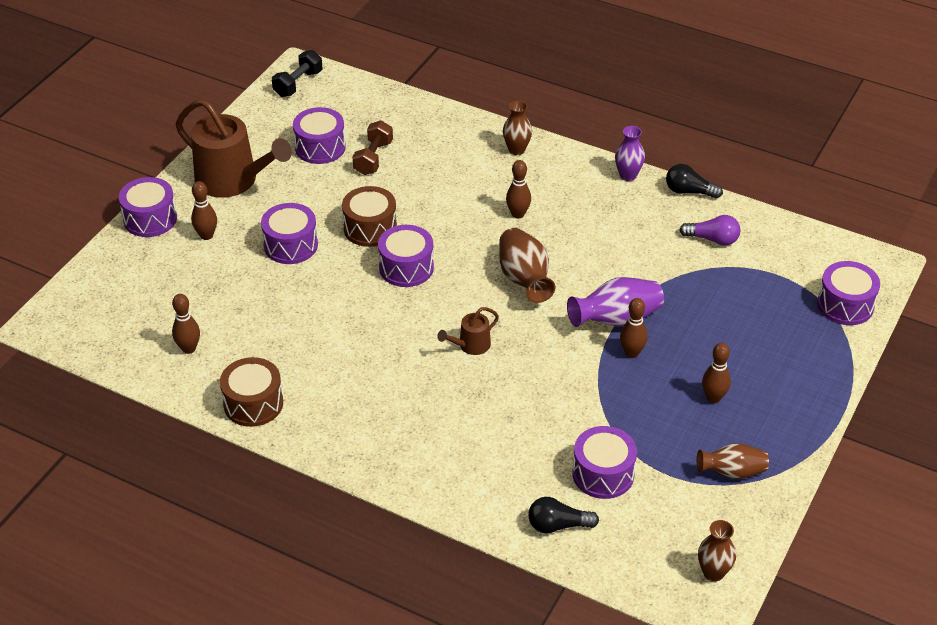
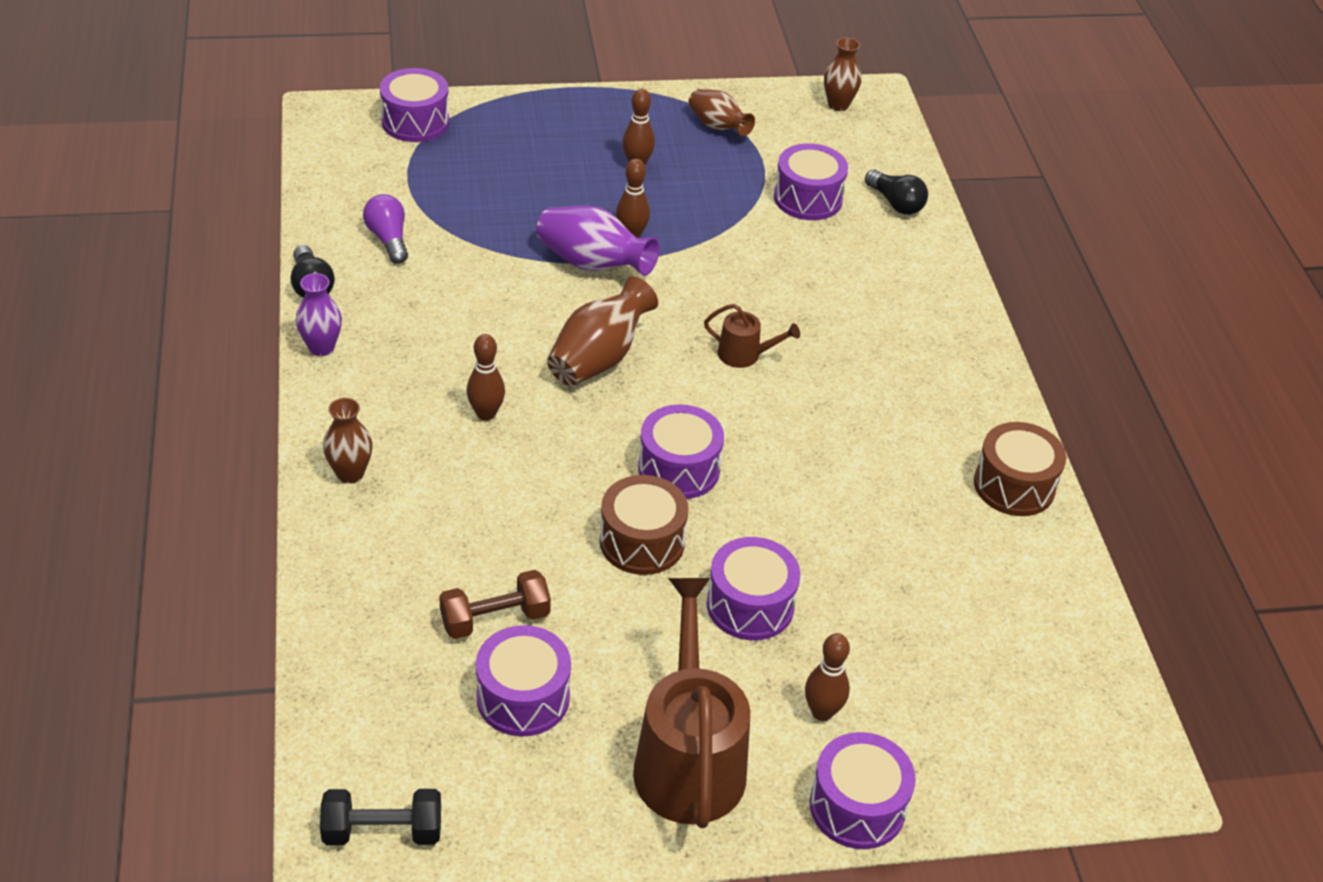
camera: 130 degrees left, 0 degrees up
brown bowling pin [172,294,200,354] -> none

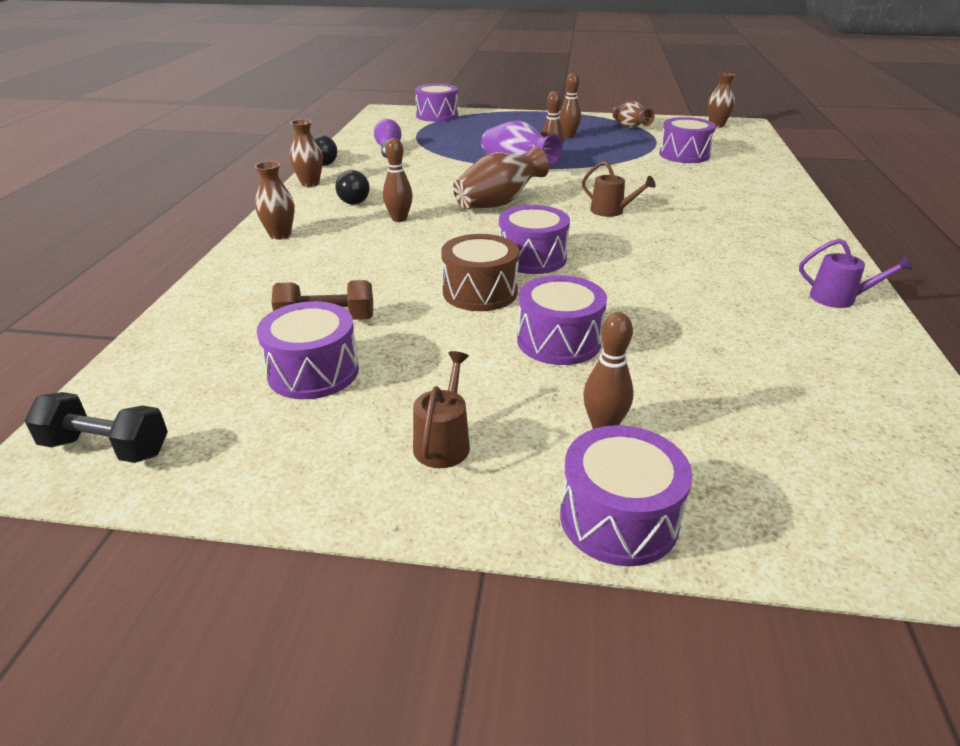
camera: 20 degrees right, 10 degrees down
purple vase [296,273,342,356] -> brown vase [290,119,323,187]
brown watering can [633,578,750,828] -> brown watering can [413,351,470,468], size x0.46
black light bulb [865,169,928,215] -> black light bulb moved to [335,170,370,205]
brown drum [974,422,1066,516] -> purple watering can [799,239,913,308]

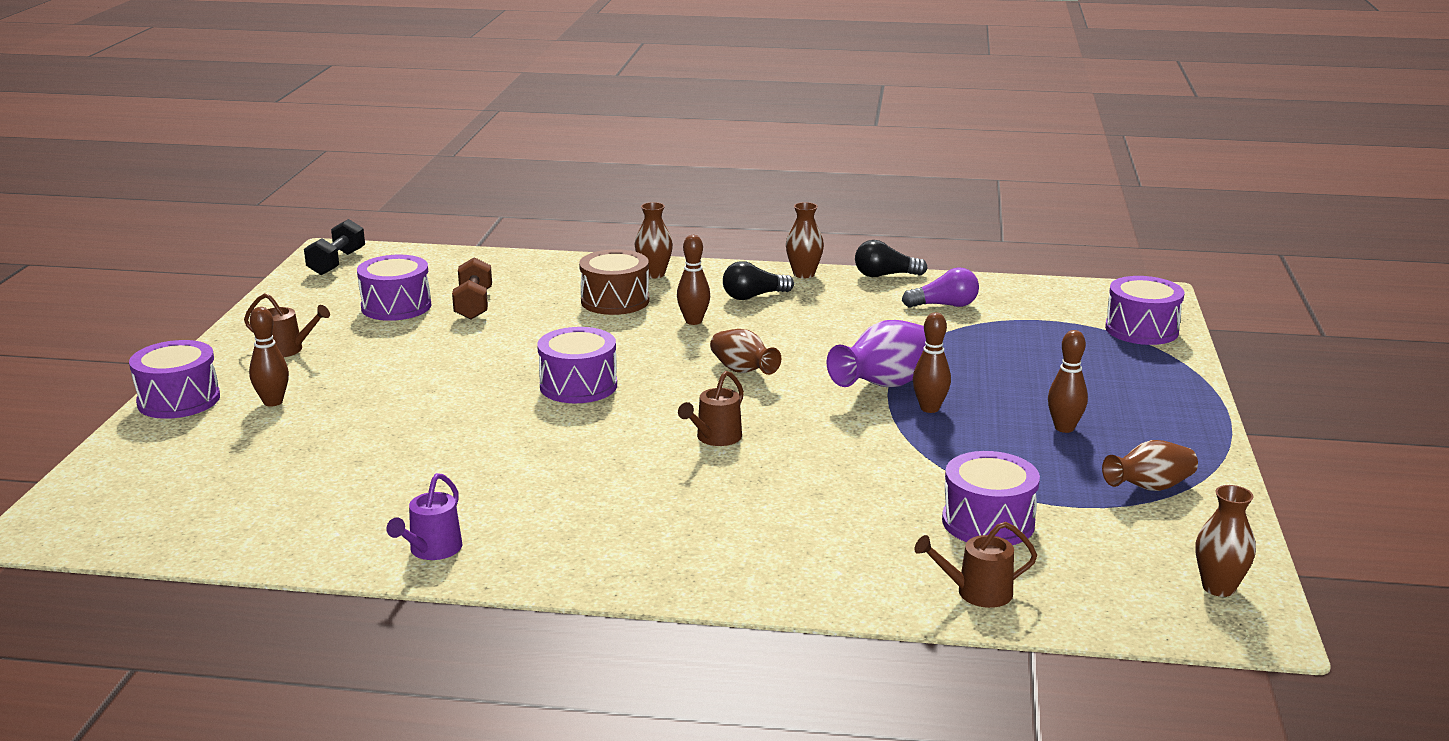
camera: 90 degrees right, 10 degrees down
brown drum [441,234,519,311] -> brown drum moved to [579,249,649,315]
brown vase [453,146,549,209] -> brown vase [710,329,781,375], size x0.66
purple drum [517,275,607,365] -> none
none -> brown watering can [915,522,1037,608]

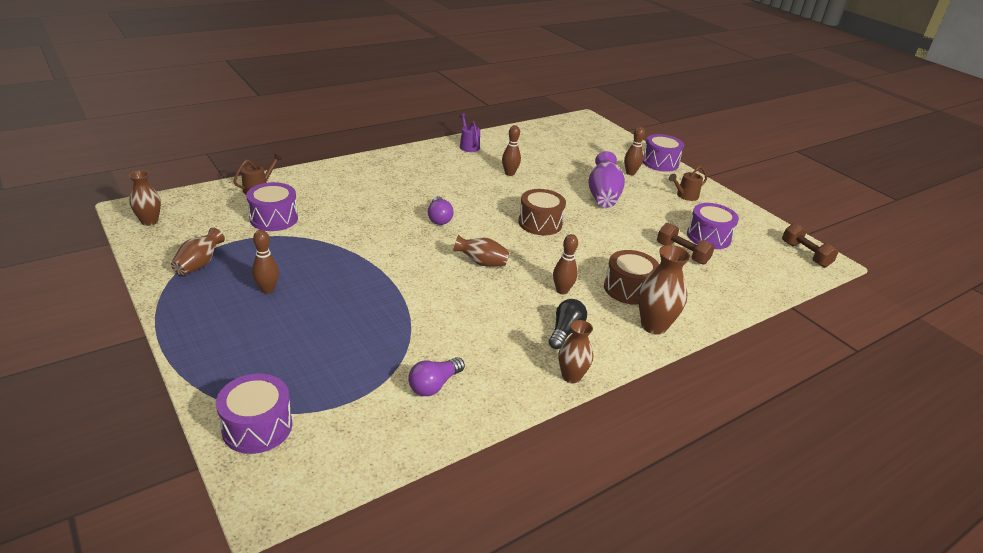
camera: 135 degrees right, 10 degrees up
black dumbbell [304,219,365,275] -> brown dumbbell [782,223,838,267]
purple drum [537,327,617,403] -> brown drum [518,189,566,235]
brown vase [635,202,673,278] -> brown vase [638,245,690,335], size x1.51
brown watering can [678,371,744,446] -> purple light bulb [428,196,454,225]
purple vase [826,320,926,387] -> purple vase moved to [588,151,625,208]
black light bulb [855,240,928,277] -> none
brown bowling pin [913,312,951,413] -> brown bowling pin moved to [502,125,521,176]

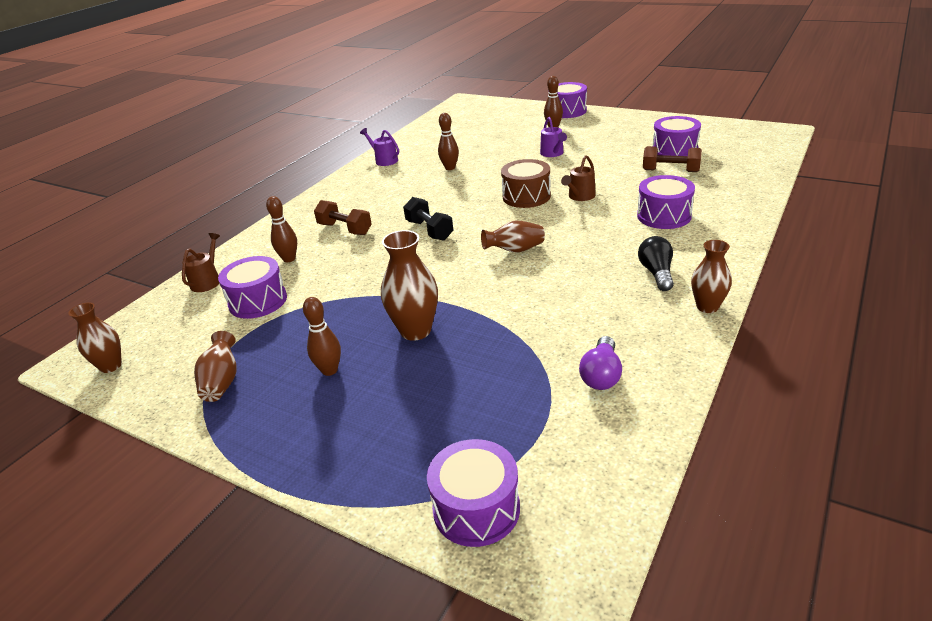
camera: 20 degrees left, 0 degrees up
purple light bulb [428,196,454,225] -> black dumbbell [403,197,453,241]
brown bowling pin [553,234,578,294] -> brown bowling pin moved to [266,196,297,262]
purple vase [588,151,625,208] -> purple watering can [540,117,567,157]
brown drum [604,250,659,305] -> purple drum [637,175,695,229]
brown vase [638,245,690,335] -> brown vase moved to [381,230,438,341]
brown watering can [669,166,707,201] -> brown watering can moved to [561,155,596,201]
brown dumbbell [782,223,838,267] -> brown dumbbell moved to [314,200,372,235]

